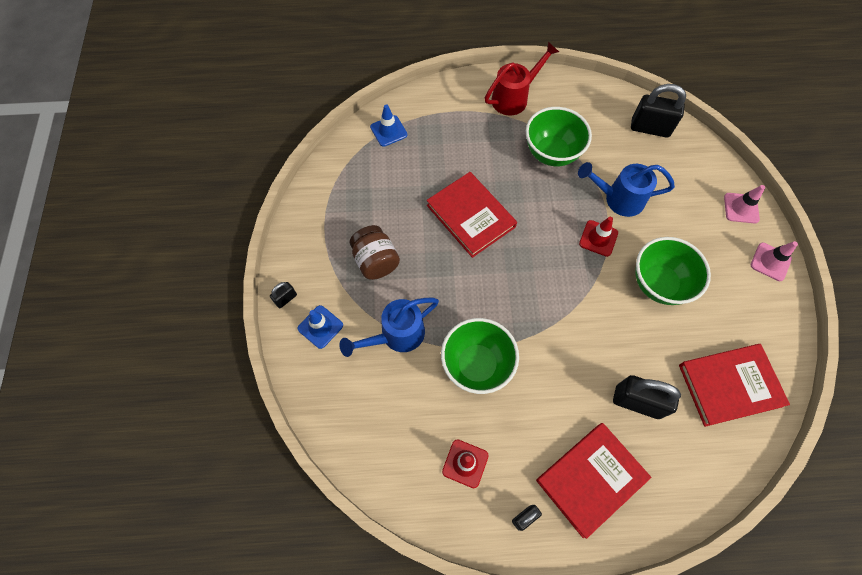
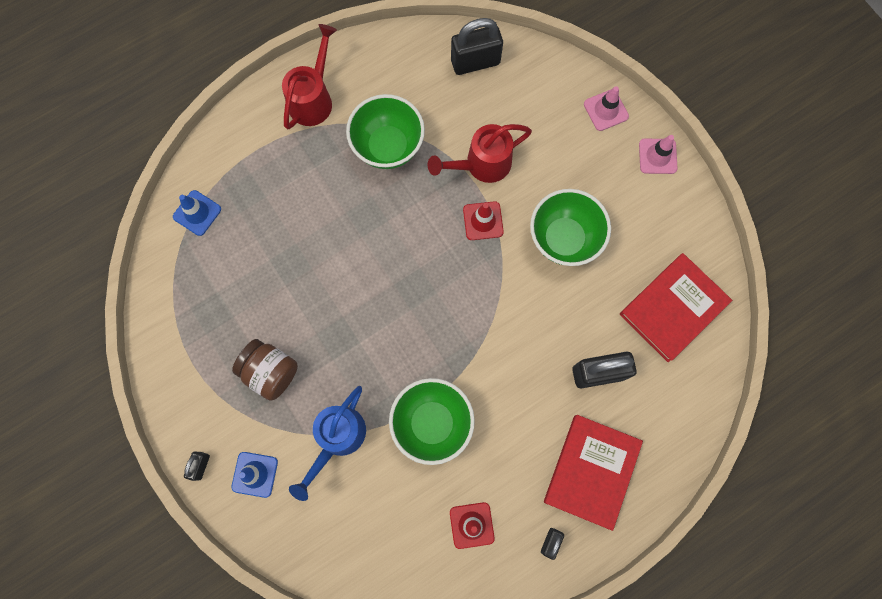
camera: 30 degrees left, 10 degrees up
red book [427,172,517,258] -> none
blue watering can [578,162,675,217] -> red watering can [428,124,532,183]

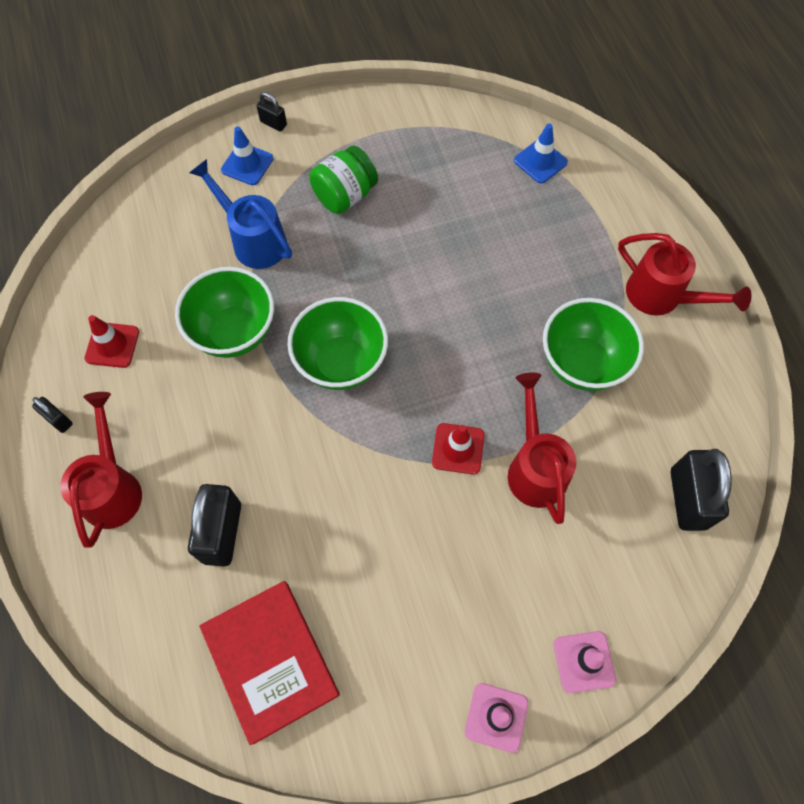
camera: 105 degrees right, 10 degrees down
brown jar [232,339,298,401] -> green jar [309,146,378,214]
green bowl [530,189,611,266] -> green bowl moved to [287,297,388,390]
red book [544,415,643,531] -> red watering can [60,392,142,548]

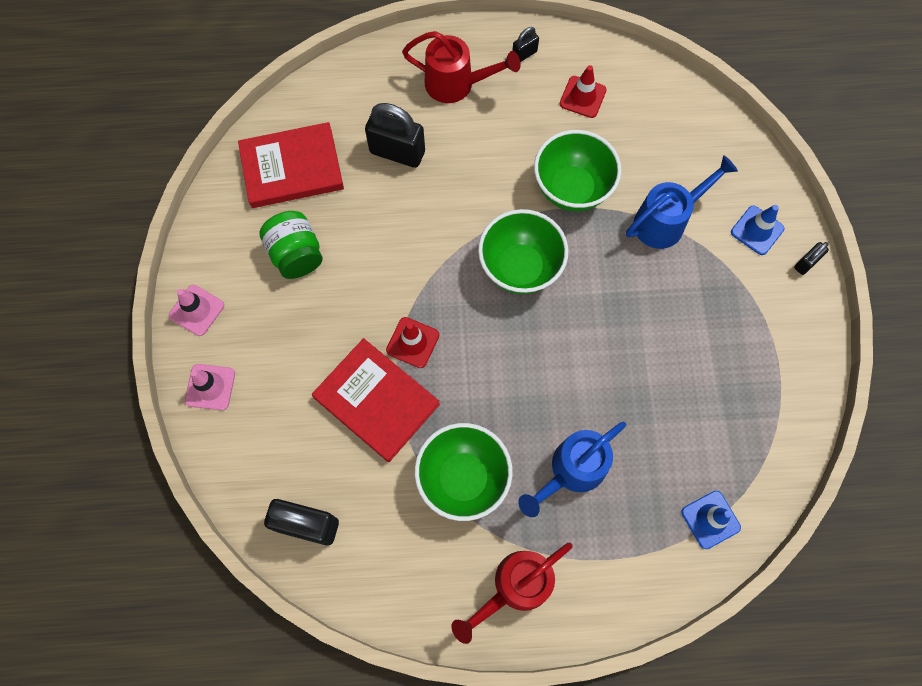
camera: 105 degrees right, 5 degrees up
green jar [309,146,378,214] -> green jar moved to [259,211,323,279]
red watering can [508,373,576,524] -> red book [312,338,440,462]
none -> blue watering can [518,422,626,517]

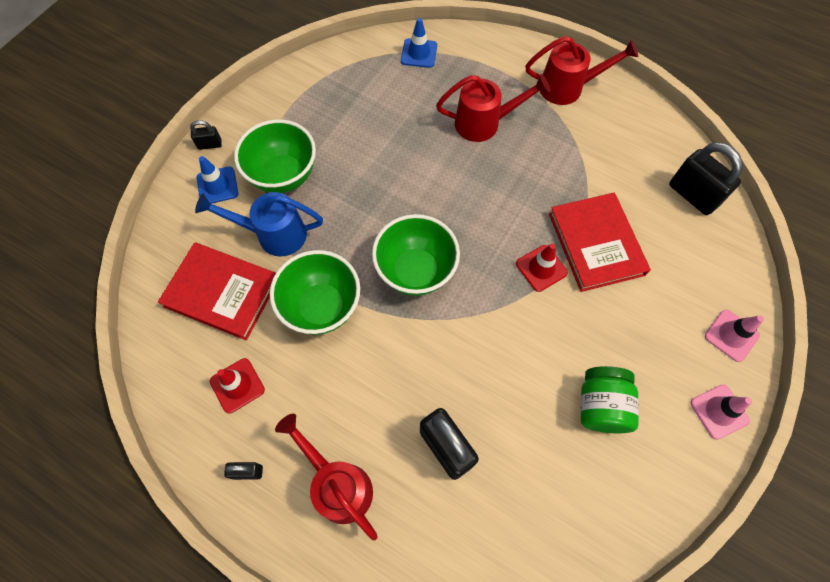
camera: 145 degrees left, 5 degrees down
red book [238,122,344,208] -> red book moved to [158,242,276,340]
green bowl [415,423,513,521] -> green bowl moved to [234,120,316,193]
blue watering can [518,422,626,517] -> red watering can [436,74,550,142]

